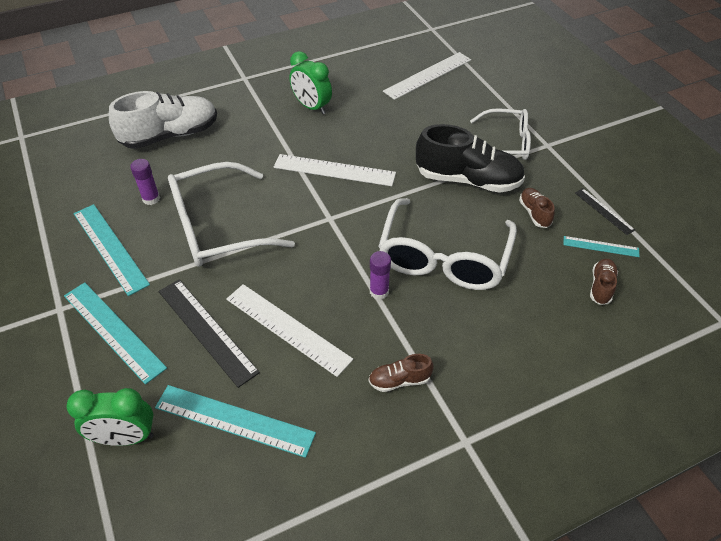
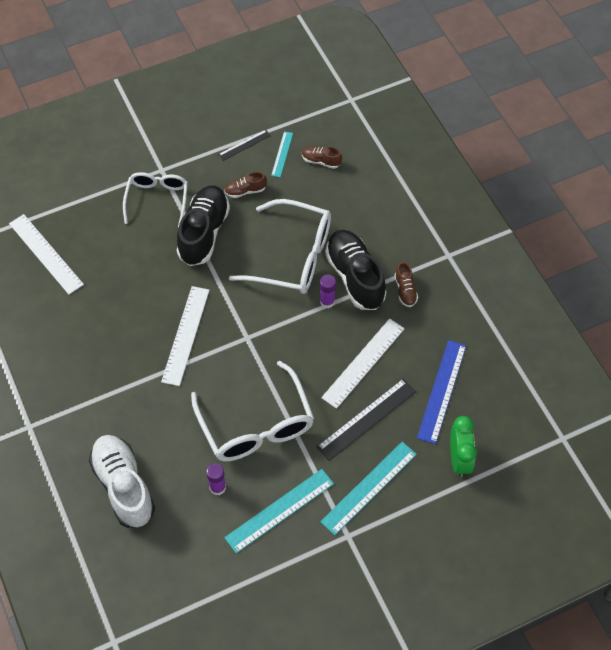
camera: 90 degrees left, 10 degrees up
turquoise ruler [155,385,316,458] -> blue ruler [417,340,466,444]
green clock [289,51,332,114] -> none
none -> black shoe [325,230,386,310]

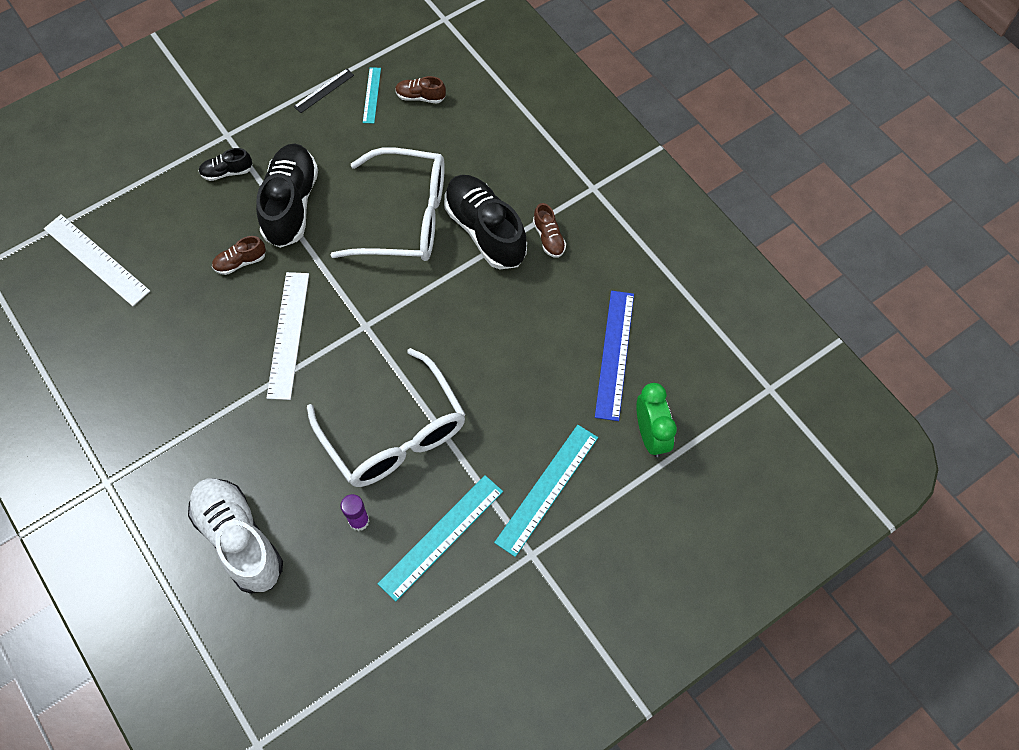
camera: 10 degrees left, 5 degrees up
white glasses [123,172,188,227] -> black shoe [199,148,252,181]
brown shoe [225,172,267,198] -> brown shoe moved to [212,236,266,275]
black ruler [317,378,416,461] -> none
purple glue stick [320,275,336,308] -> none
white ruler [321,319,405,409] -> none

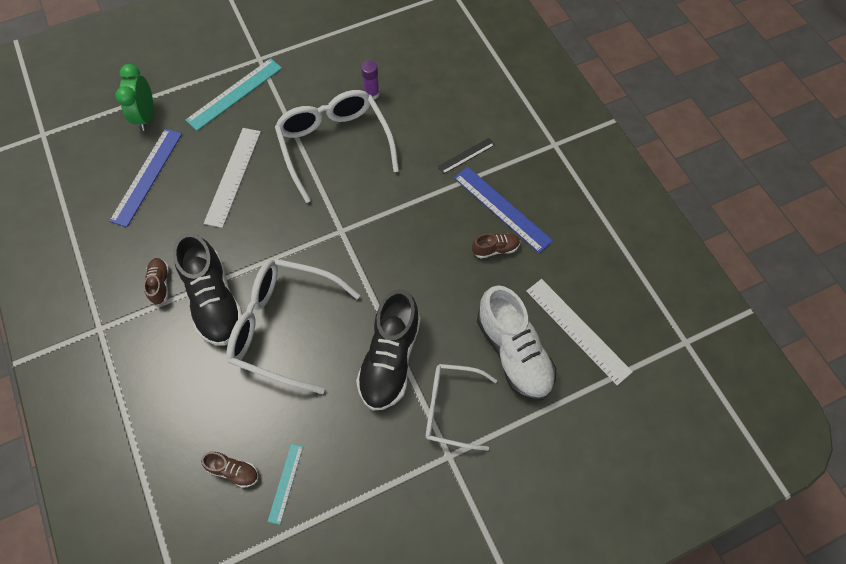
camera: 170 degrees left, 0 degrees up
white shoe [188,478,283,594] -> white shoe moved to [477,285,556,401]
black shoe [199,148,252,181] -> white glasses [426,364,497,451]
brown shoe [212,236,266,275] -> brown shoe moved to [472,233,520,258]
white ruler [267,272,309,400] -> white ruler moved to [204,128,261,228]
black ruler [294,69,354,113] -> black ruler moved to [438,138,495,174]
turquoise ruler [378,475,503,602] -> none
none -> blue ruler [454,166,553,253]

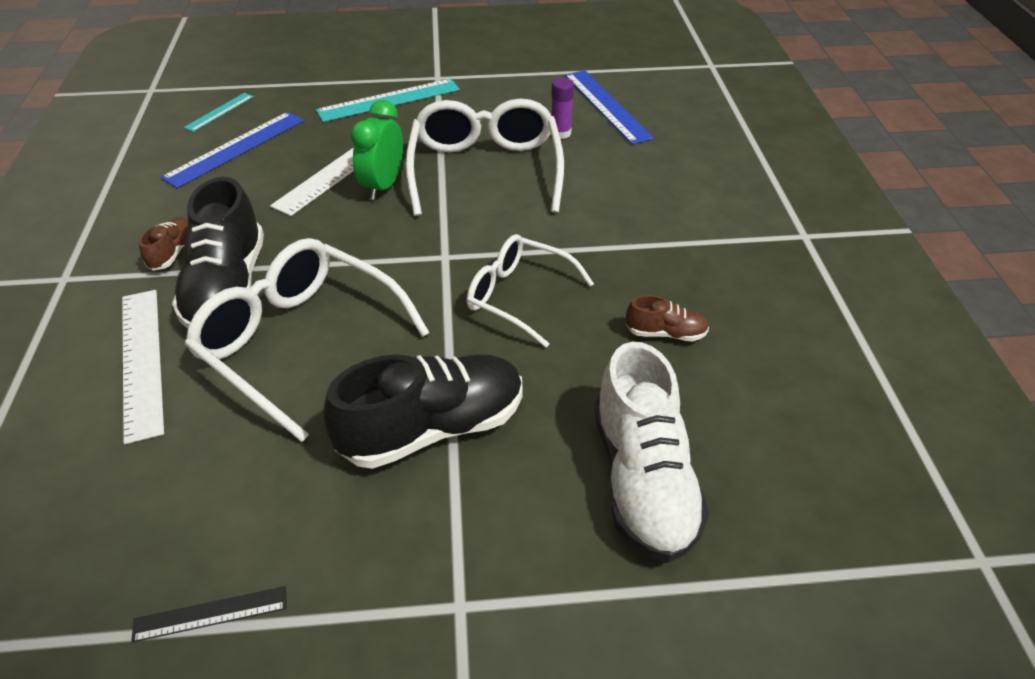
camera: 20 degrees right, 20 degrees down
green clock [115,64,153,131] -> green clock moved to [351,100,403,200]
brown shoe [201,452,258,488] -> none
turquoise ruler [268,444,303,525] -> turquoise ruler moved to [184,93,254,132]
black shoe [356,289,421,411] -> black shoe turned 150 degrees counterclockwise [323,354,523,469]
white glasses [426,364,497,451] -> white glasses moved to [467,234,594,348]
black ruler [438,138,495,174] -> black ruler moved to [131,586,287,643]
blue ruler [454,166,553,253] -> blue ruler moved to [565,70,654,144]
white ruler [526,279,633,386] -> white ruler moved to [122,290,164,444]

